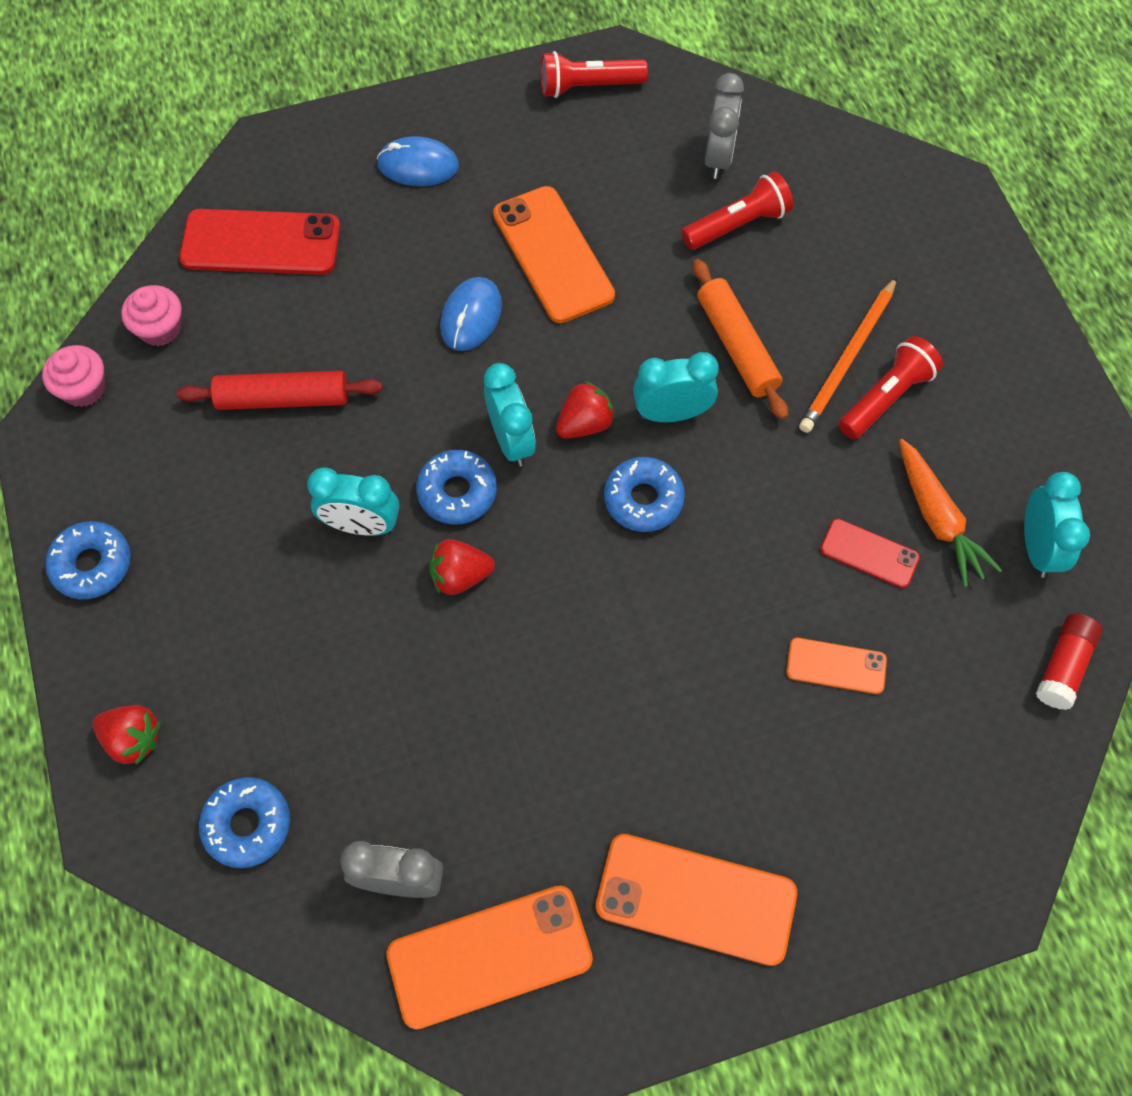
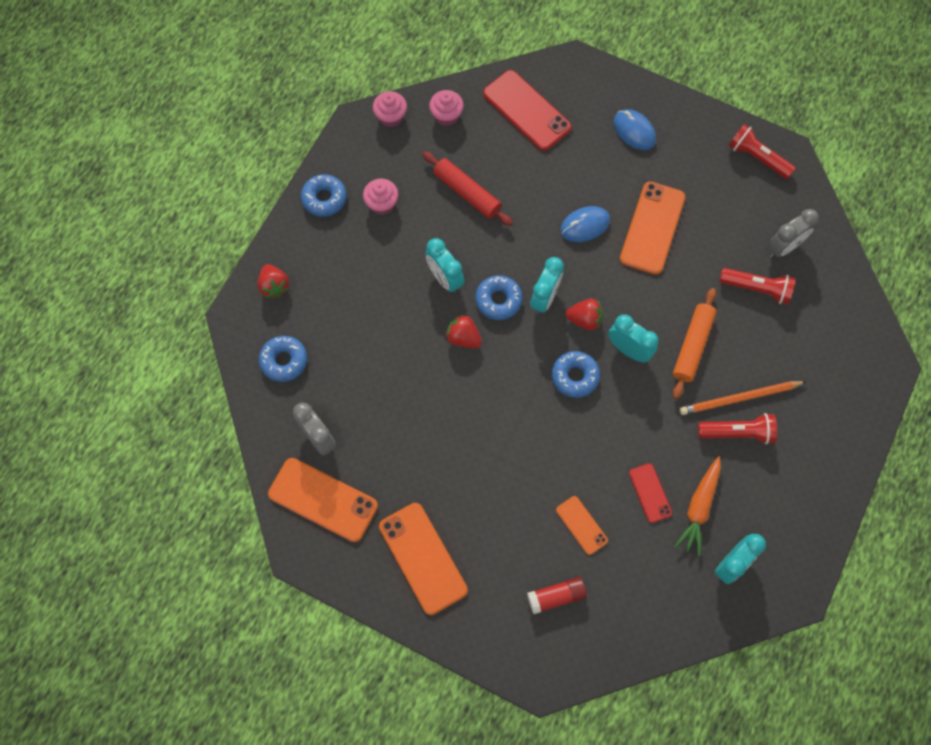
camera: 45 degrees right, 5 degrees up
red glue stick [1036,614,1103,710] -> red glue stick moved to [527,577,587,614]
none -> pink cupcake [363,179,398,215]

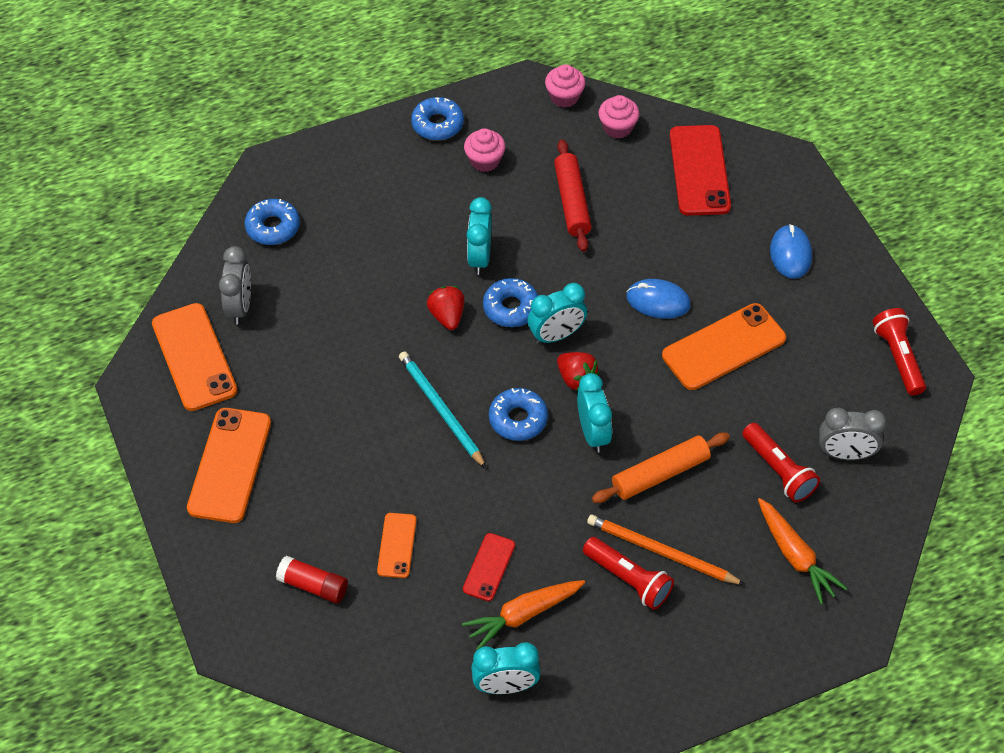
camera: 40 degrees right, 15 degrees down
red strawberry [257,264,289,298] -> none
none -> turquoise pencil [399,351,487,469]
none -> orange carrot [758,498,847,604]

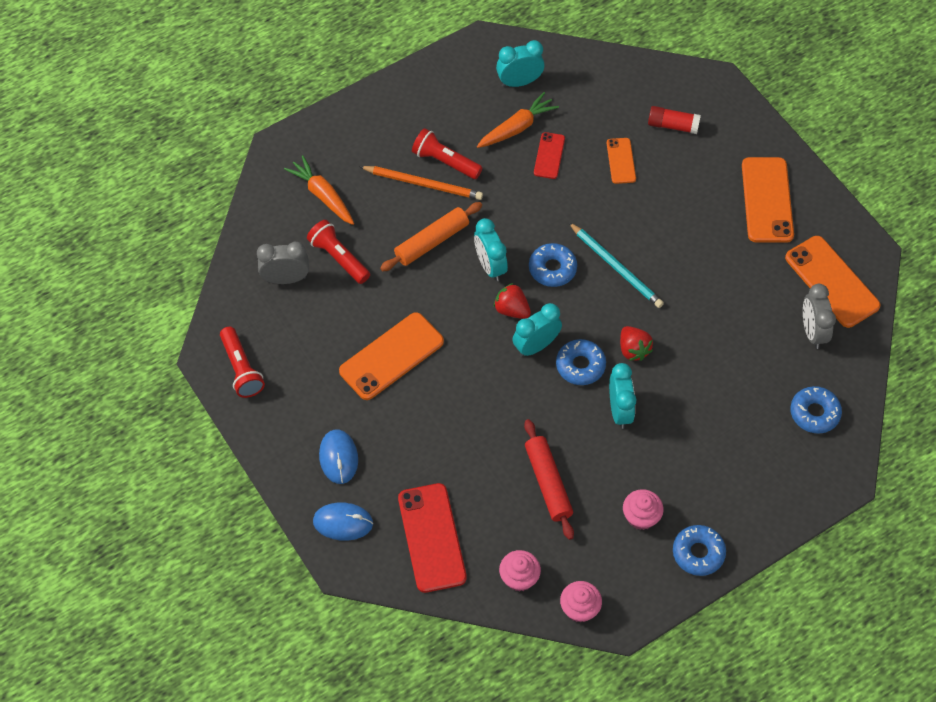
camera: 170 degrees right, 5 degrees up
blue mouse [626,279,691,319] -> blue mouse moved to [313,503,373,541]

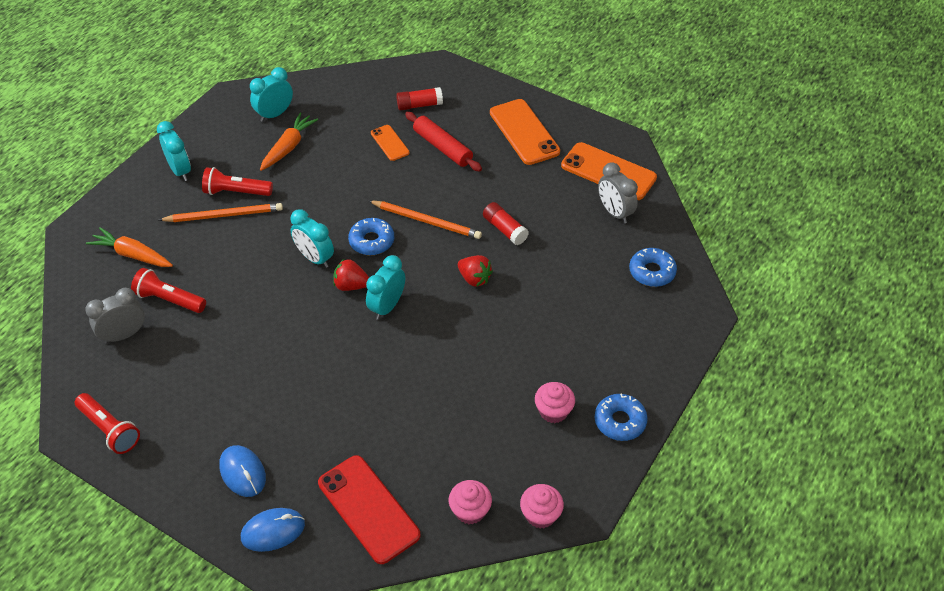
camera: 25 degrees left, 10 degrees down
orange phone [339,312,444,400] -> none
orange rolling pin [380,202,482,271] -> none
red rolling pin [524,419,574,540] -> red rolling pin moved to [405,112,482,172]
red phone [534,132,565,179] -> none
blue donut [556,339,606,385] -> none
turquoise pencil [568,222,664,308] -> orange pencil [369,200,482,239]
turquoise clock [609,363,637,429] -> turquoise clock moved to [157,121,191,181]
none -> red glue stick [483,202,529,245]

